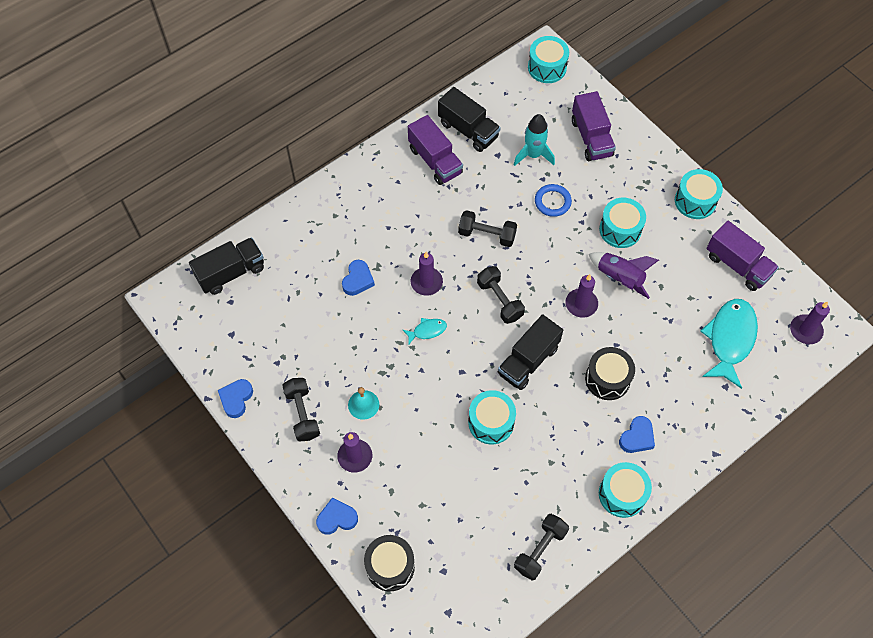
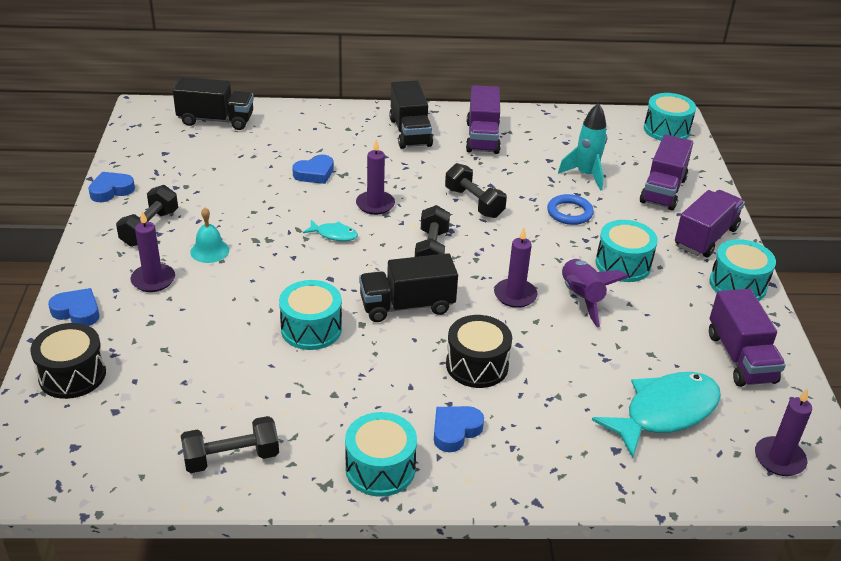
camera: 35 degrees right, 25 degrees down
black truck [438,87,501,152] -> black truck moved to [389,80,433,149]
blue heart [619,416,655,453] -> blue heart turned 150 degrees clockwise [434,406,484,452]
none -> purple truck [675,190,745,258]

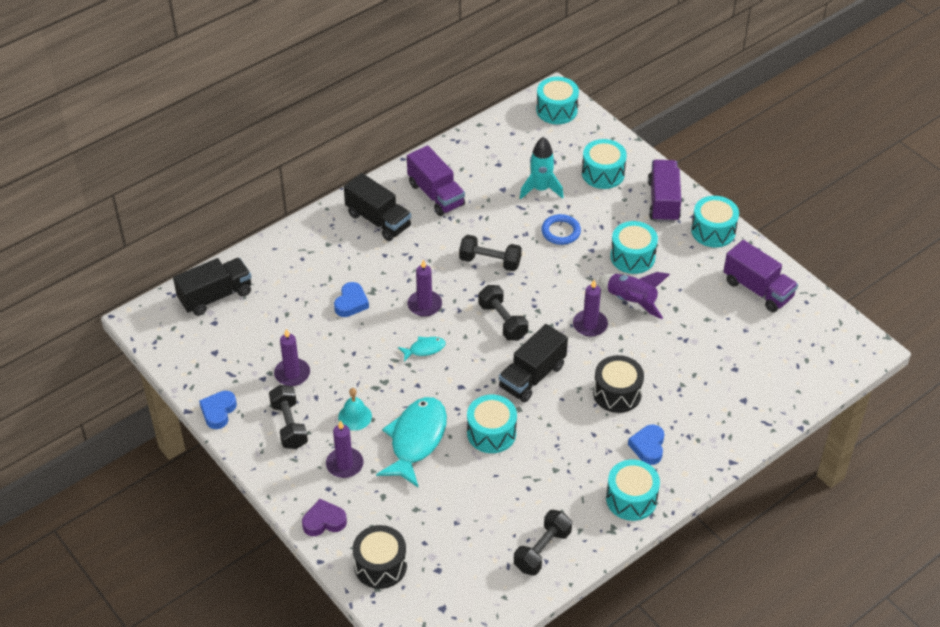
camera: 35 degrees left, 10 degrees up
blue heart [48,288,99,326] -> purple heart [302,499,347,536]
turquoise fish [592,372,721,458] -> turquoise fish moved to [376,397,447,487]
purple truck [640,134,693,210] -> turquoise drum [582,139,627,189]
purple candle [755,388,812,476] -> purple candle moved to [274,329,310,386]

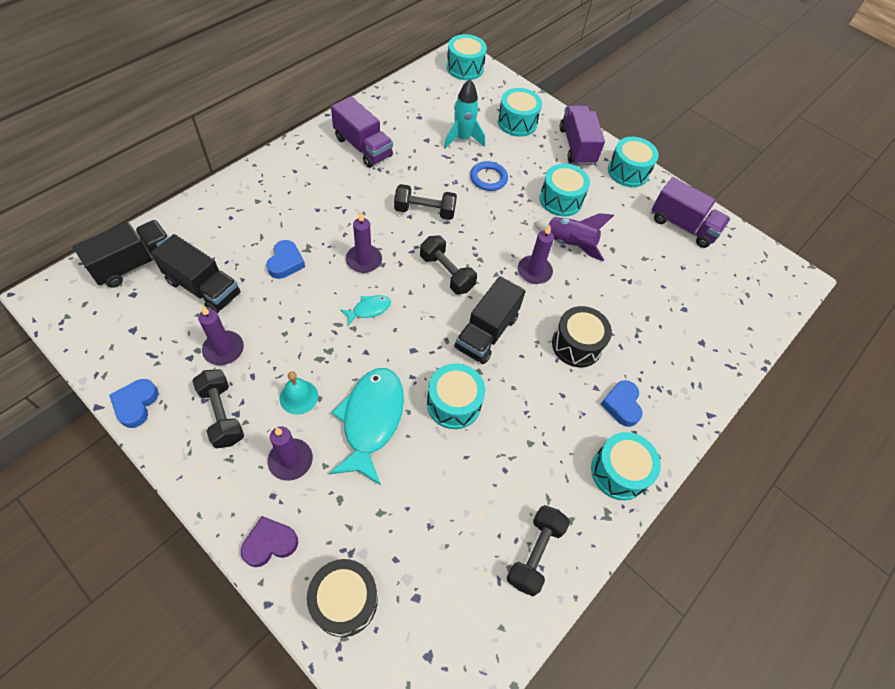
camera: 15 degrees left, 10 degrees up
black truck [344,173,411,241] -> black truck moved to [151,234,241,314]

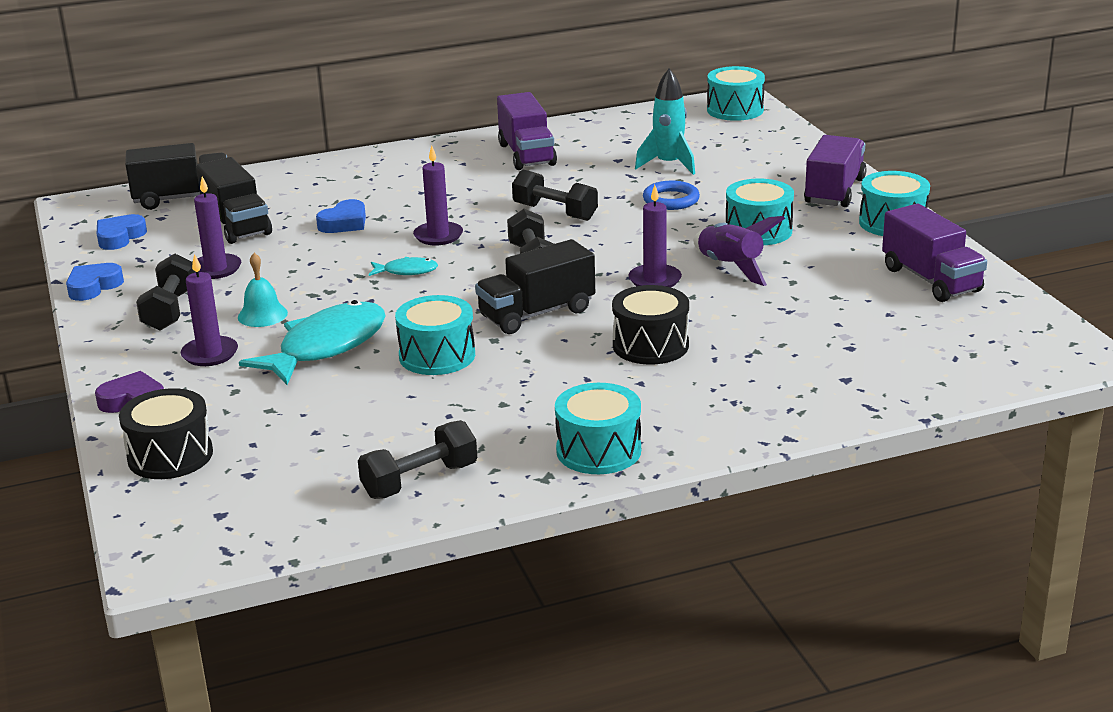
camera: 35 degrees right, 30 degrees down
turquoise drum [498,88,542,137] -> none
blue heart [600,380,643,427] -> blue heart moved to [97,214,147,250]

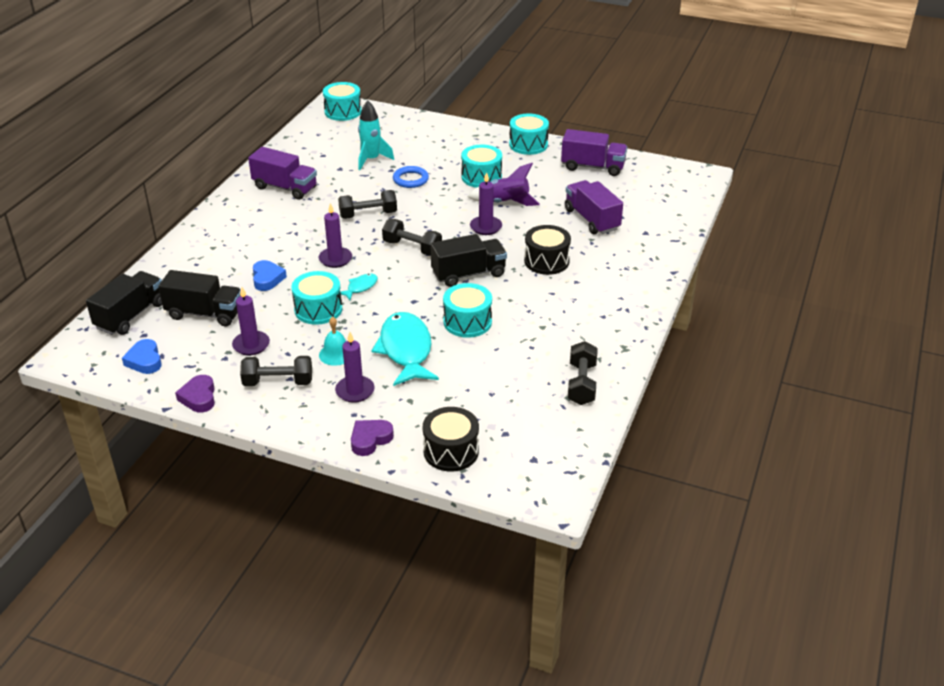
camera: 50 degrees left, 10 degrees up
blue heart [66,263,124,301] -> purple heart [175,375,215,413]
black dumbbell [136,254,196,331] -> black dumbbell turned 45 degrees counterclockwise [240,356,312,386]
black truck [475,239,595,334] -> black truck turned 120 degrees counterclockwise [430,234,507,287]
turquoise drum [555,383,641,474] -> turquoise drum moved to [291,271,342,325]
purple truck [804,135,867,207] -> purple truck moved to [565,180,623,234]

